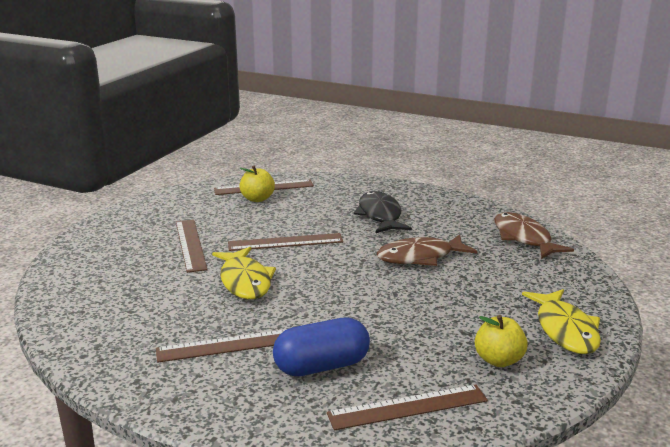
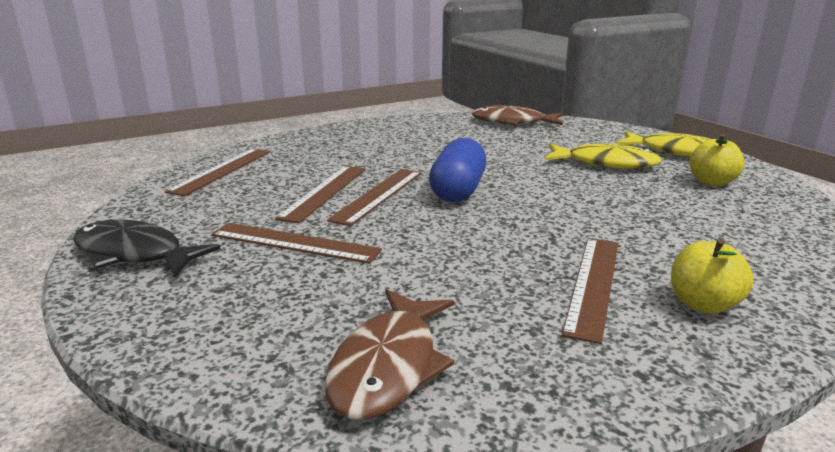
camera: 55 degrees left, 0 degrees up
yellow fish [212,247,276,299] -> yellow fish moved to [545,144,662,168]
yellow apple [239,166,275,202] -> yellow apple moved to [671,238,754,314]
blue capsule [273,317,370,376] -> blue capsule moved to [429,138,486,202]
brown ruler [327,384,488,430] -> brown ruler moved to [275,166,365,223]
black fish [354,191,412,233] -> black fish moved to [73,219,221,277]
brown fish [377,234,478,266] -> brown fish moved to [324,289,454,420]

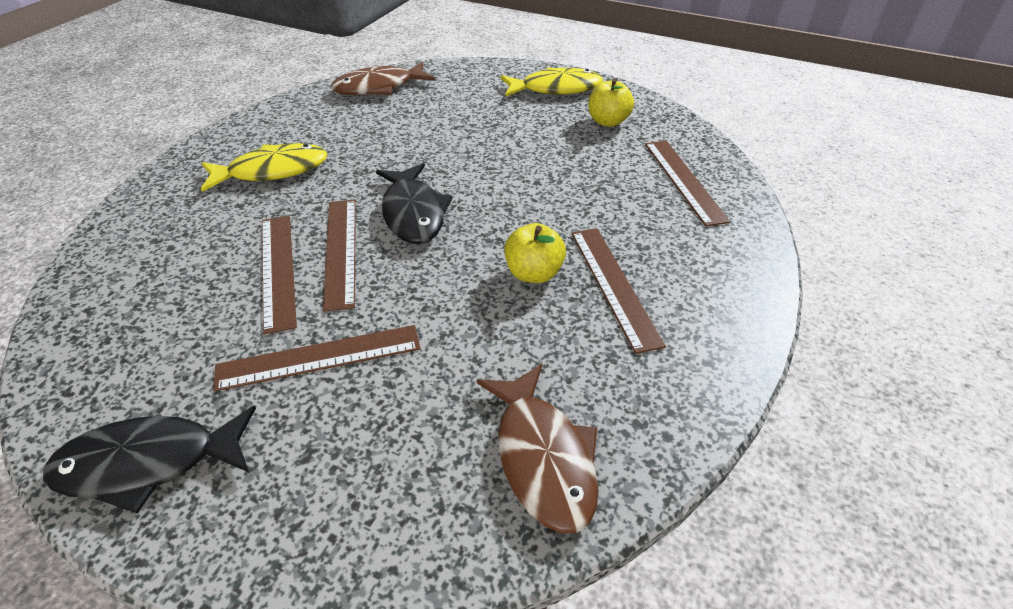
camera: 35 degrees left, 20 degrees up
brown ruler [164,148,270,196] -> brown ruler moved to [645,141,730,227]
blue capsule [429,138,486,202] -> black fish [376,163,453,244]
yellow fish [545,144,662,168] -> yellow fish moved to [201,143,327,192]
yellow apple [671,238,754,314] -> yellow apple moved to [504,223,566,283]

